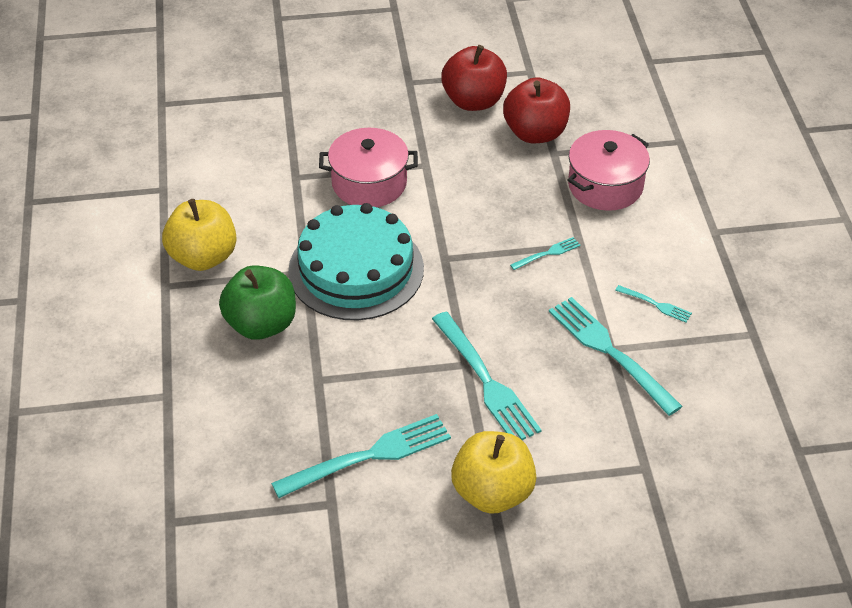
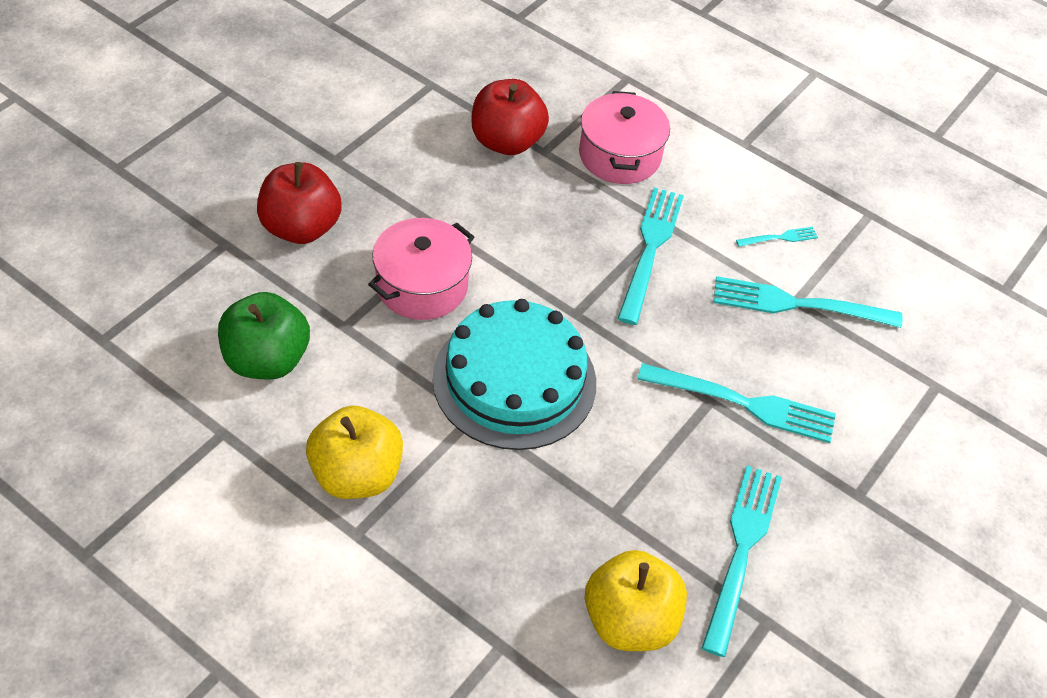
camera: 50 degrees left, 5 degrees up
green apple [219,265,296,340] -> green apple moved to [218,292,310,380]
red apple [441,45,507,111] -> red apple moved to [257,162,342,244]
yellow apple [451,431,536,514] -> yellow apple moved to [585,550,687,651]
turquoise fork [510,237,581,270] -> turquoise fork [617,188,684,325], size x2.13

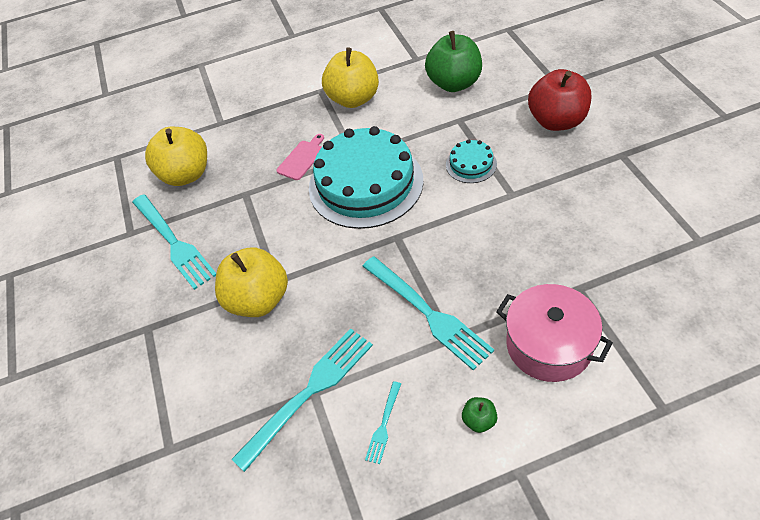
camera: 135 degrees right, 0 degrees up
pink pot [368,218,474,320] -> turquoise cake [446,139,497,183]
red apple [471,79,549,155] -> none
turquoise fork [637,363,836,443] -> yellow apple [215,247,288,317]
none -> pink cutting board [276,134,324,180]
none -> green apple [462,397,497,433]

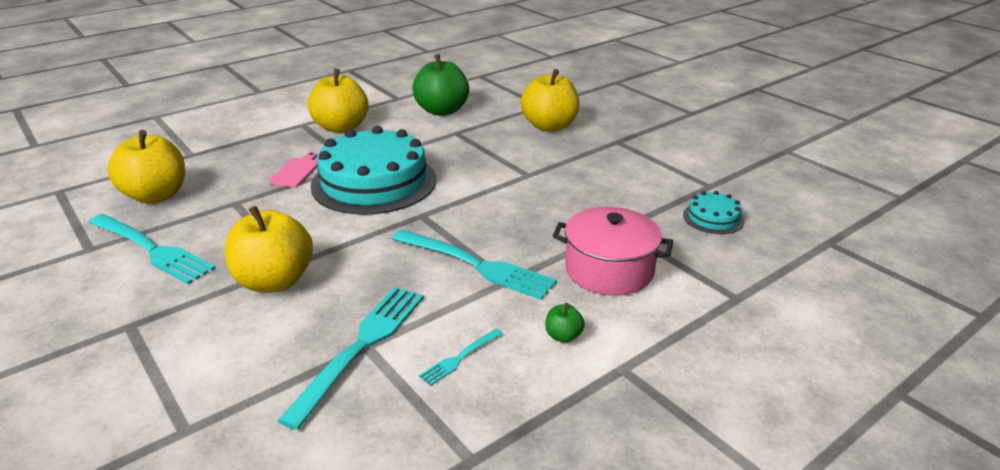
camera: 25 degrees left, 20 degrees down
turquoise fork [365,381,401,464] -> turquoise fork turned 45 degrees clockwise [419,329,503,386]
turquoise cake [446,139,497,183] -> turquoise cake moved to [683,191,744,234]
red apple [528,69,591,131] -> yellow apple [521,69,579,132]

